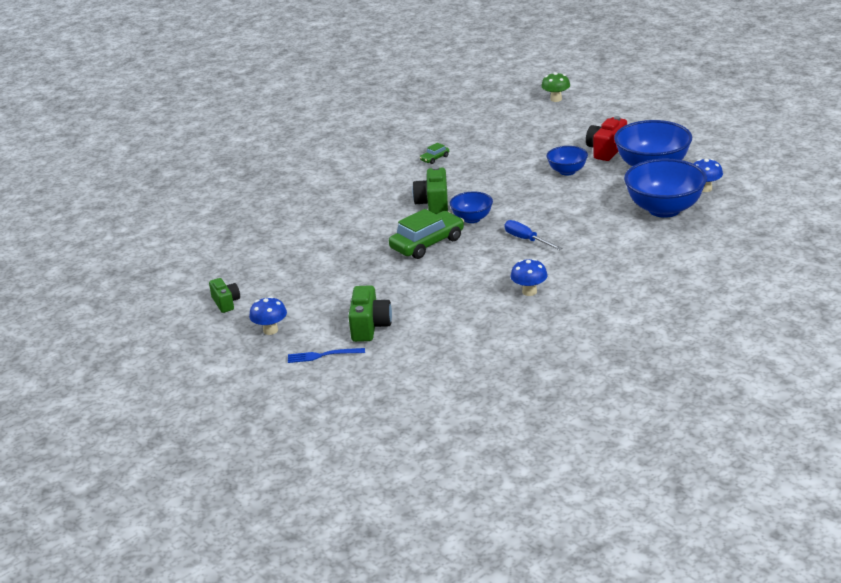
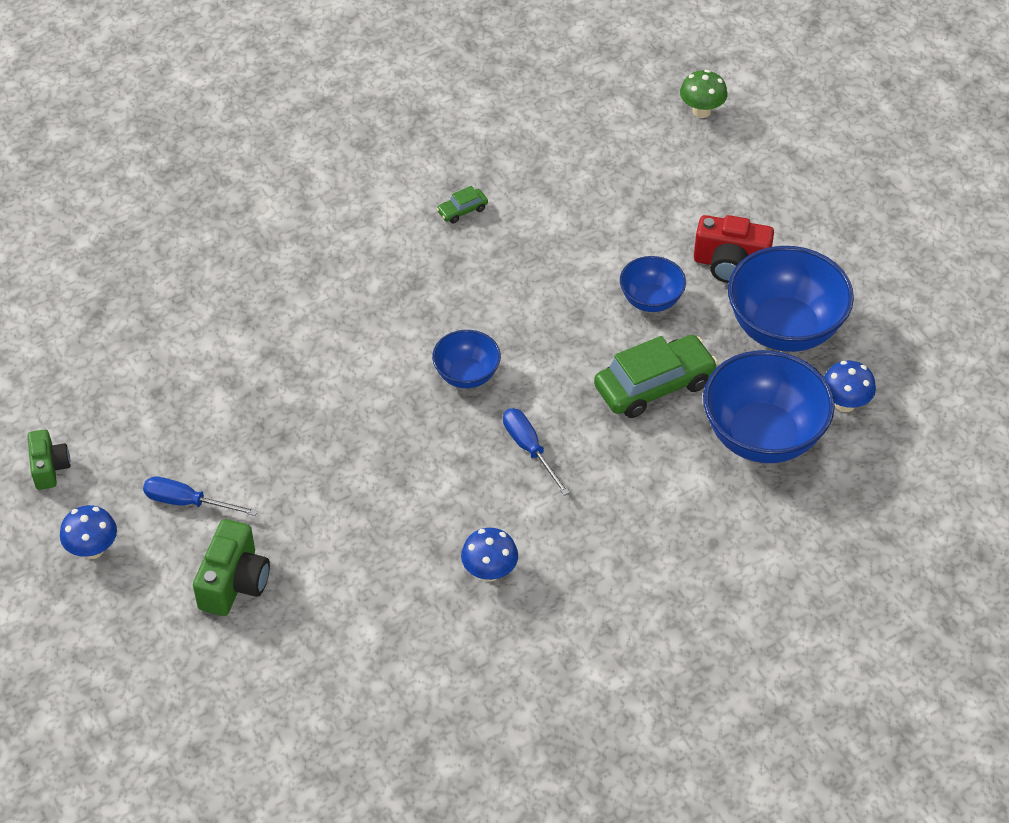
camera: 10 degrees right, 20 degrees up
blue fork [288,348,365,363] -> none
green car [389,209,464,259] -> green car moved to [594,335,718,418]
green camera [412,166,448,214] -> none
red camera [586,116,627,161] -> red camera turned 120 degrees counterclockwise [694,215,774,283]
none -> blue screwdriver [143,477,258,516]

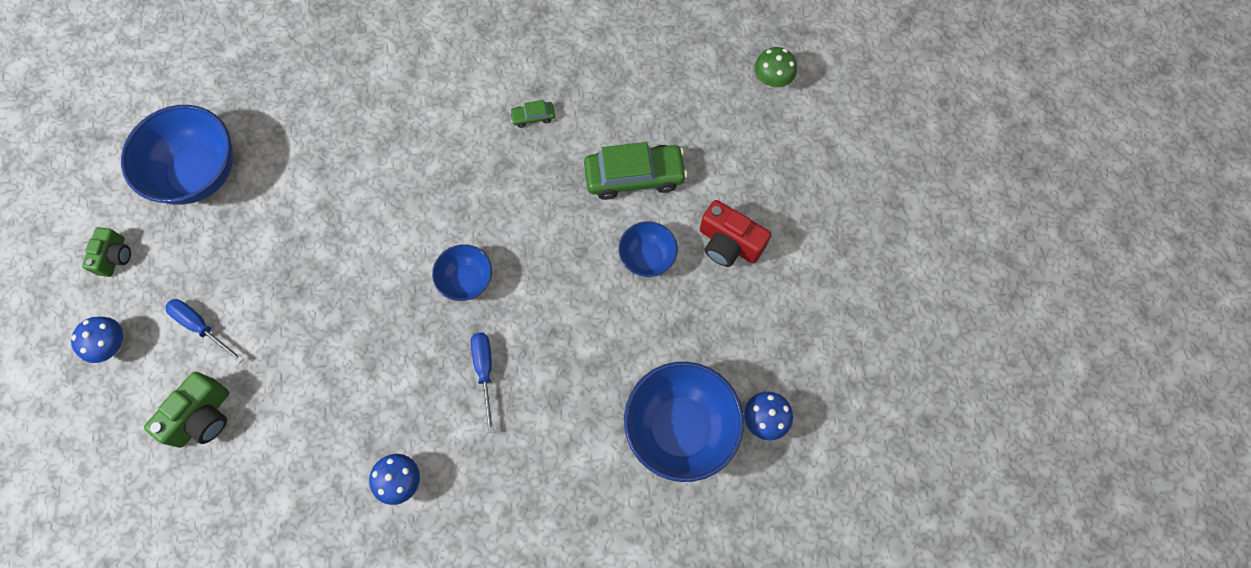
camera: 20 degrees right, 20 degrees up
green car [594,335,718,418] -> green car moved to [584,142,687,200]
blue bowl [728,246,854,352] -> blue bowl moved to [121,105,233,205]

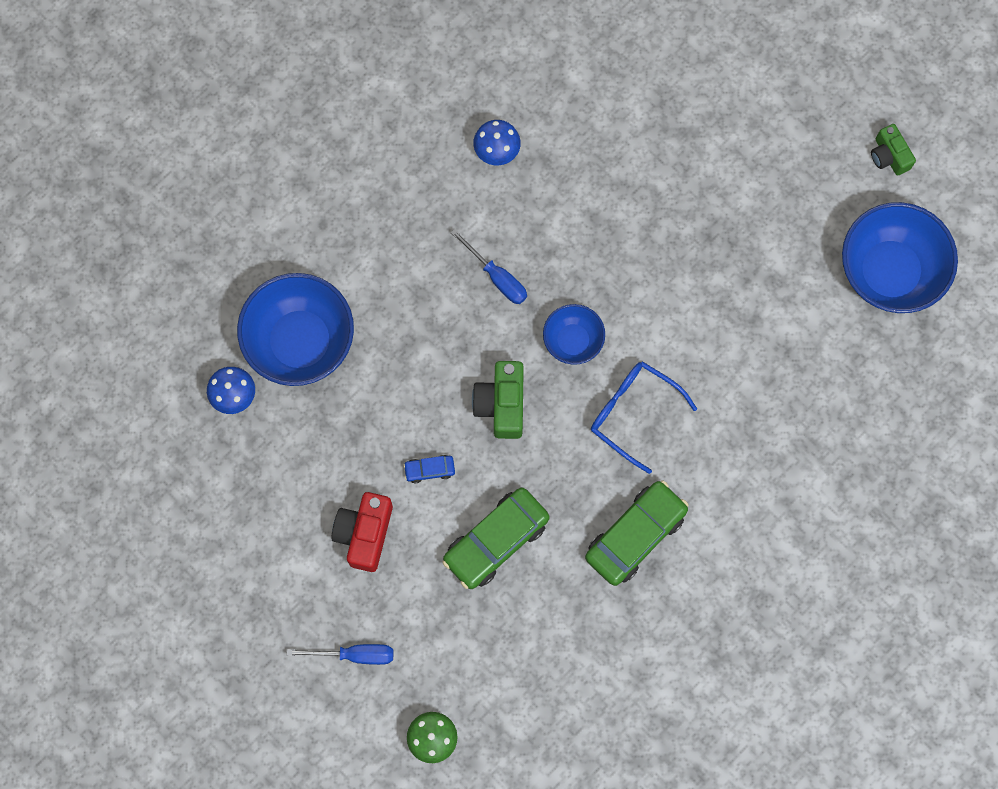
camera: 145 degrees right, 5 degrees up
blue mushroom [71,317,123,363] -> none
green camera [144,372,229,448] -> green camera moved to [472,361,524,439]
blue screwdriver [166,299,244,363] -> blue screwdriver moved to [287,644,393,665]
green car [510,100,555,128] -> green car [585,480,689,586], size x2.21
blue bowl [619,221,678,277] -> blue car [403,455,455,483]
red camera [700,200,771,267] -> red camera turned 75 degrees counterclockwise [331,492,393,572]
none -> blue glasses [591,361,697,474]

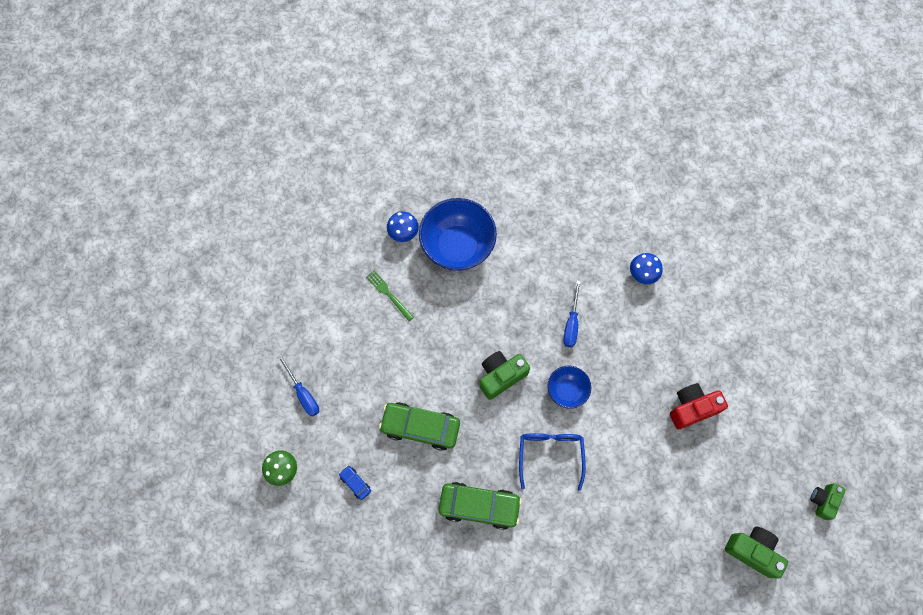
camera: 55 degrees right, 5 degrees down
red camera [331,492,393,572] -> red camera moved to [670,383,728,429]
blue car [403,455,455,483] -> blue car moved to [339,466,371,500]
blue bowl [842,202,958,313] -> green camera [725,526,788,578]
none -> green fork [366,270,414,321]

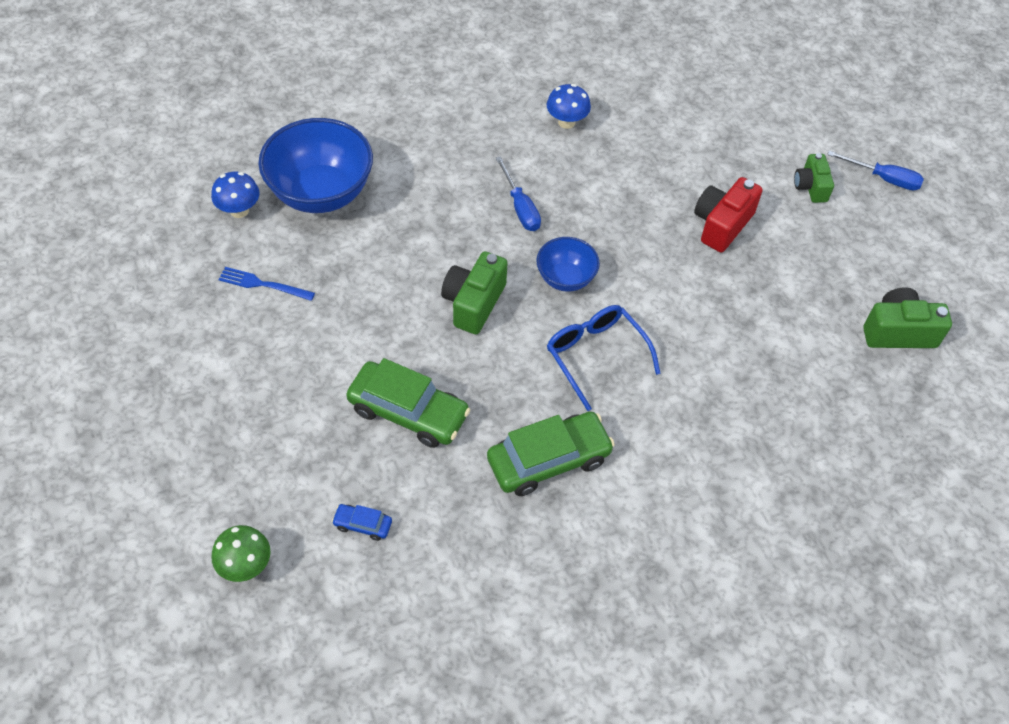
camera: 35 degrees left, 15 degrees down
blue screwdriver [278,355,319,417] -> blue screwdriver moved to [827,151,924,191]
green fork [366,270,414,321] -> blue fork [218,267,315,301]
green car [379,402,460,451] -> green car turned 135 degrees counterclockwise [346,358,470,448]
green camera [810,483,846,520] -> green camera moved to [794,153,834,203]

